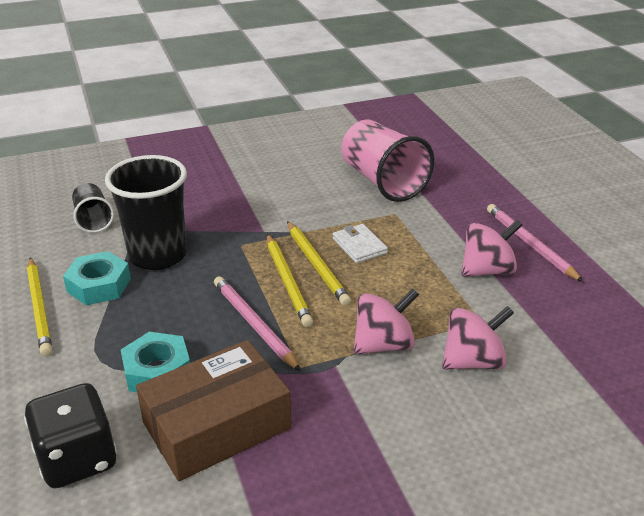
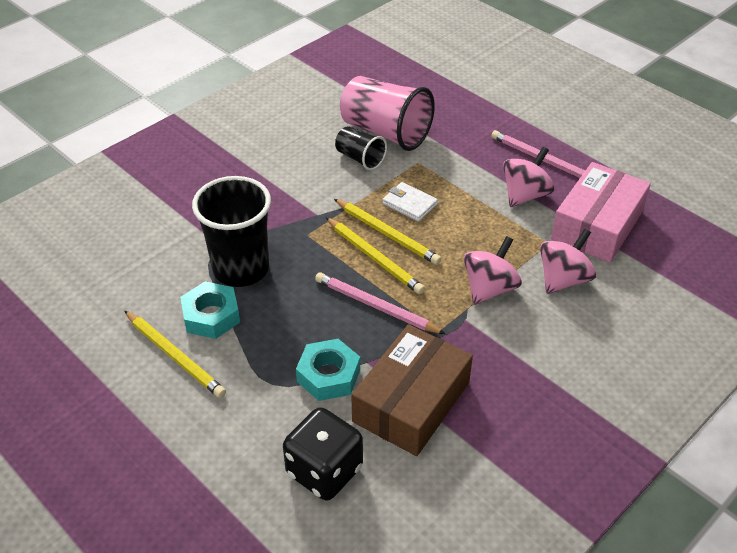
camera: 25 degrees left, 10 degrees up
black cup [72,183,114,233] -> black cup moved to [335,126,387,170]
none -> pink box [551,162,651,263]

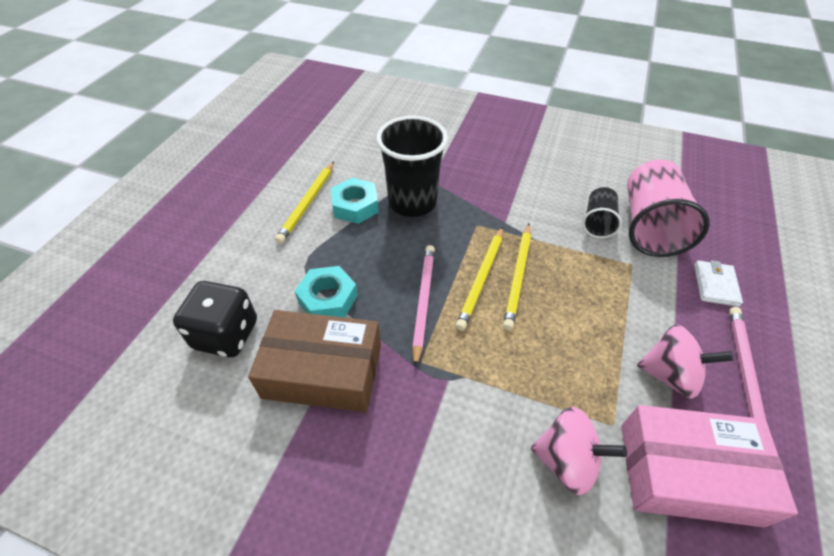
camera: 65 degrees right, 5 degrees up
white wallet [383,182,438,222] -> white wallet moved to [694,260,743,307]
pink spinning top [464,236,522,305] -> none

